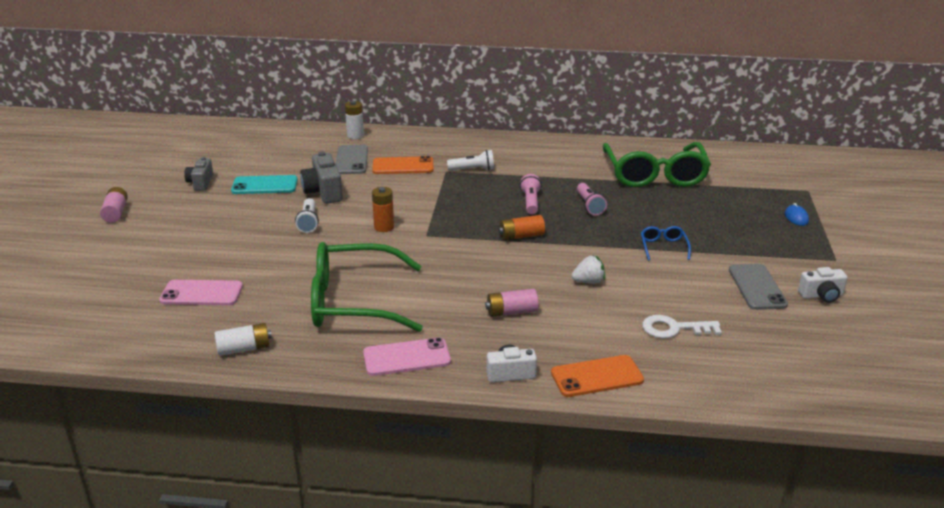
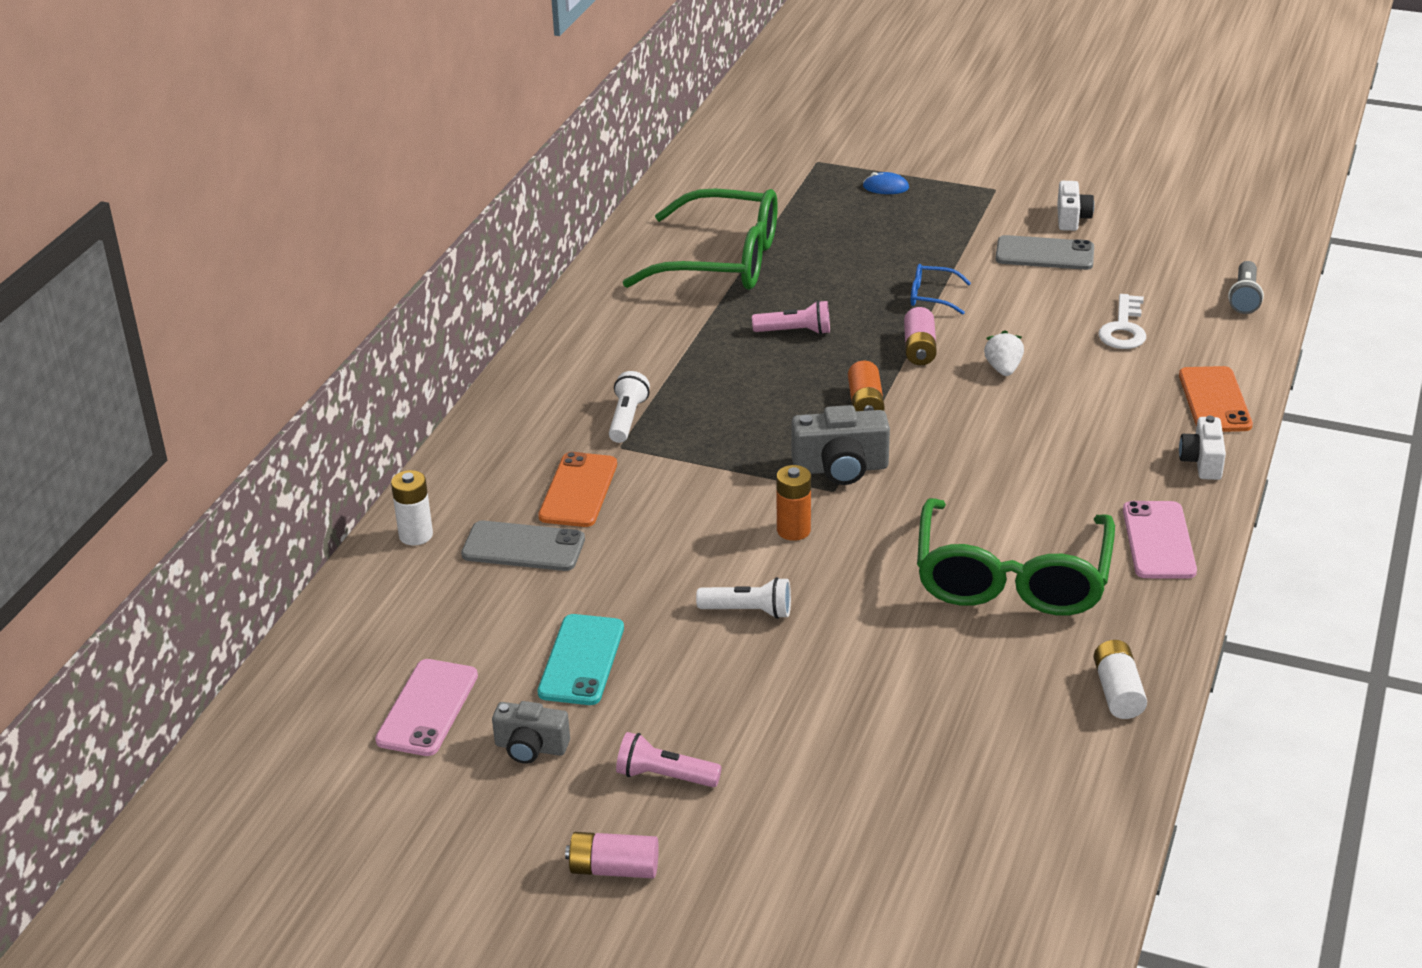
camera: 75 degrees left, 5 degrees up
pink phone [159,280,243,305] -> pink phone moved to [375,659,478,756]
grey camera [300,152,343,204] -> grey camera moved to [791,405,890,485]
pink battery [485,289,538,317] -> pink battery moved to [904,307,937,365]
pink flashlight [520,174,542,214] -> pink flashlight moved to [616,732,722,787]
none -> grey flashlight [1228,261,1264,314]

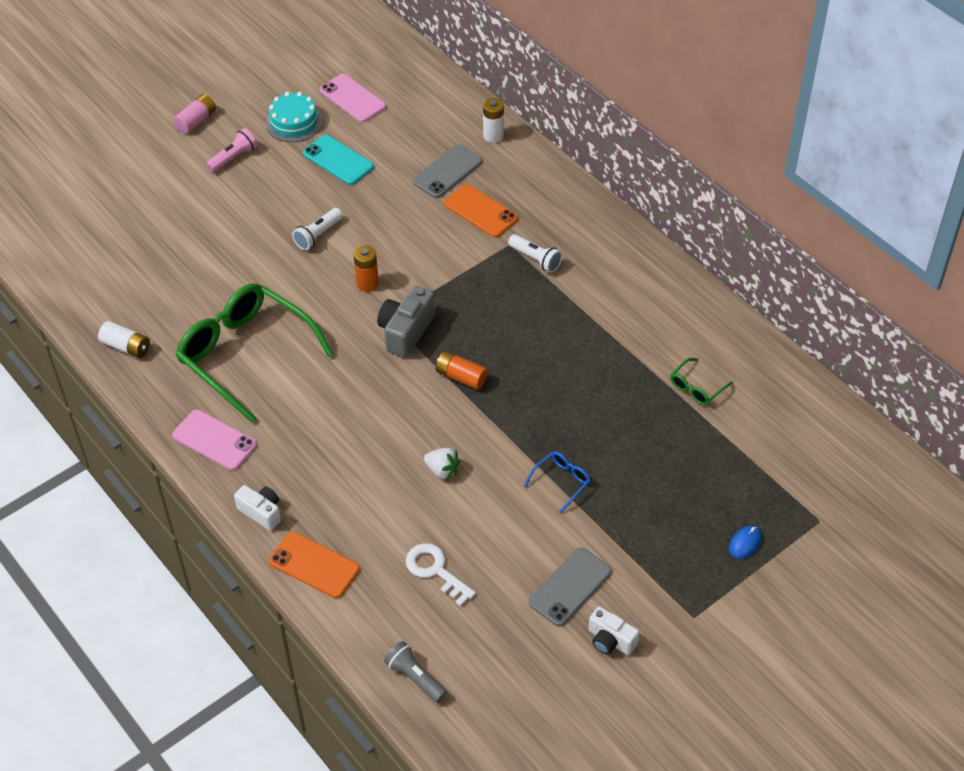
camera: 120 degrees right, 15 degrees up
grey camera [492,701,570,764] -> turquoise cake [266,92,323,142]
green glasses [623,188,778,290] -> green glasses [670,358,733,405], size x0.41
pink flashlight [752,300,830,335] -> none
pink battery [904,307,937,365] -> none

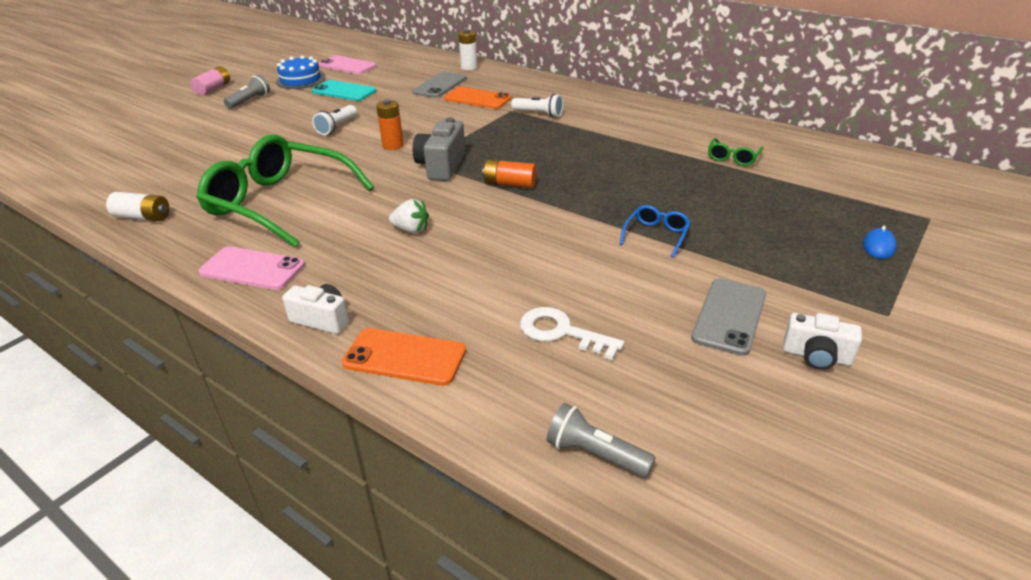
camera: 15 degrees left, 15 degrees down
pink flashlight [206,128,257,172] -> grey flashlight [224,74,270,109]
turquoise cake [266,92,323,142] -> blue cake [276,55,325,89]
white strawberry [424,448,460,480] -> white strawberry moved to [389,199,429,233]

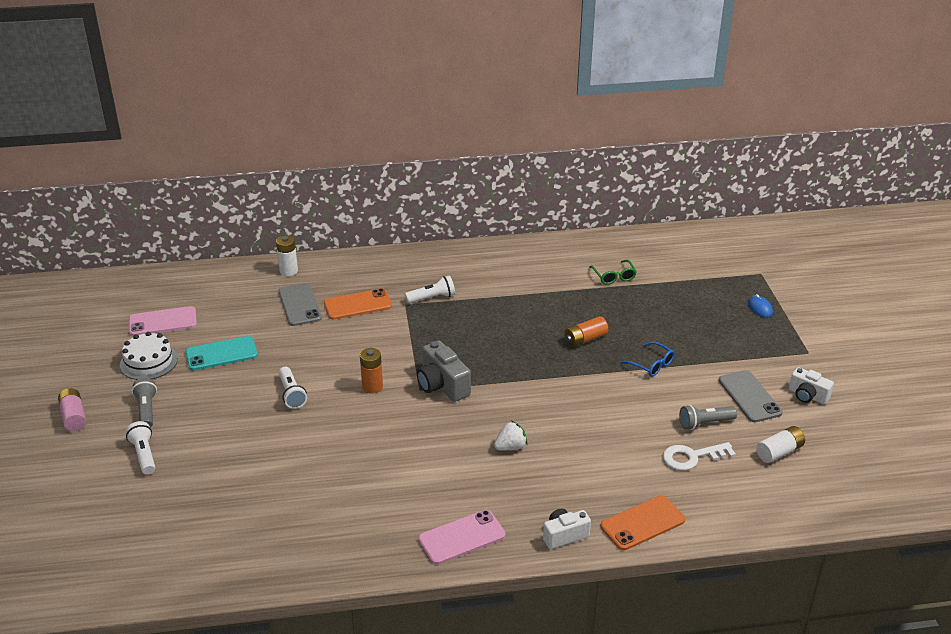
camera: 45 degrees left, 0 degrees up
white battery [106,192,169,221] -> white battery moved to [756,426,805,463]
green glasses [196,135,374,248] -> none
blue cake [276,55,325,89] -> white cake [120,332,178,380]
orange battery [482,160,537,188] -> orange battery moved to [564,316,608,347]
grey flashlight [546,403,655,478] -> grey flashlight moved to [679,405,737,430]
blue glasses [620,205,691,258] -> blue glasses turned 150 degrees clockwise [620,342,675,377]
white camera [783,313,862,370] -> white camera turned 60 degrees clockwise [789,367,834,404]
none -> white flashlight [126,421,155,475]

